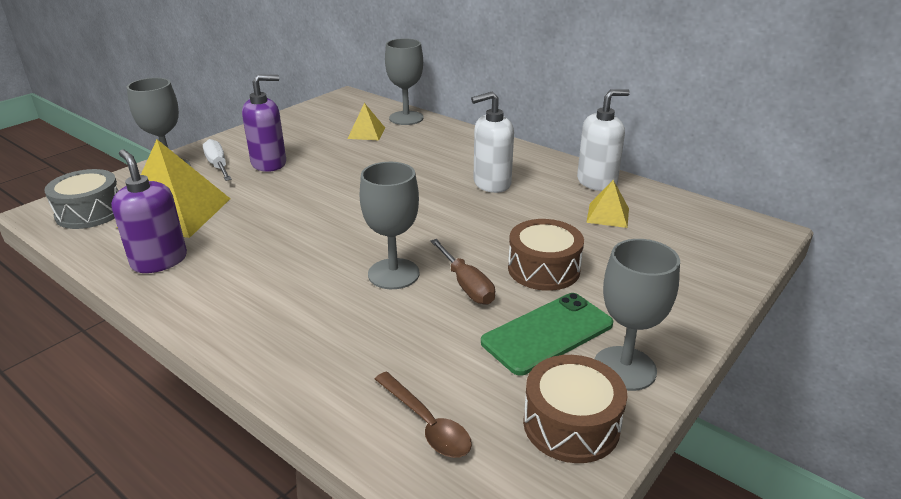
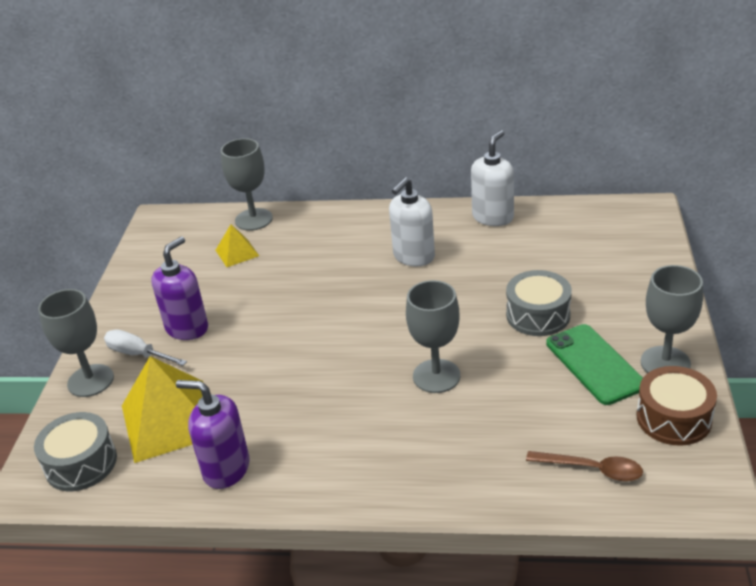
camera: 30 degrees left, 5 degrees up
brown screwdriver [430,239,495,305] -> none
green phone [481,293,613,376] -> green phone turned 45 degrees counterclockwise [546,324,643,405]
brown drum [508,219,584,291] -> grey drum [506,270,572,336]
yellow pyramid [586,180,629,228] -> none

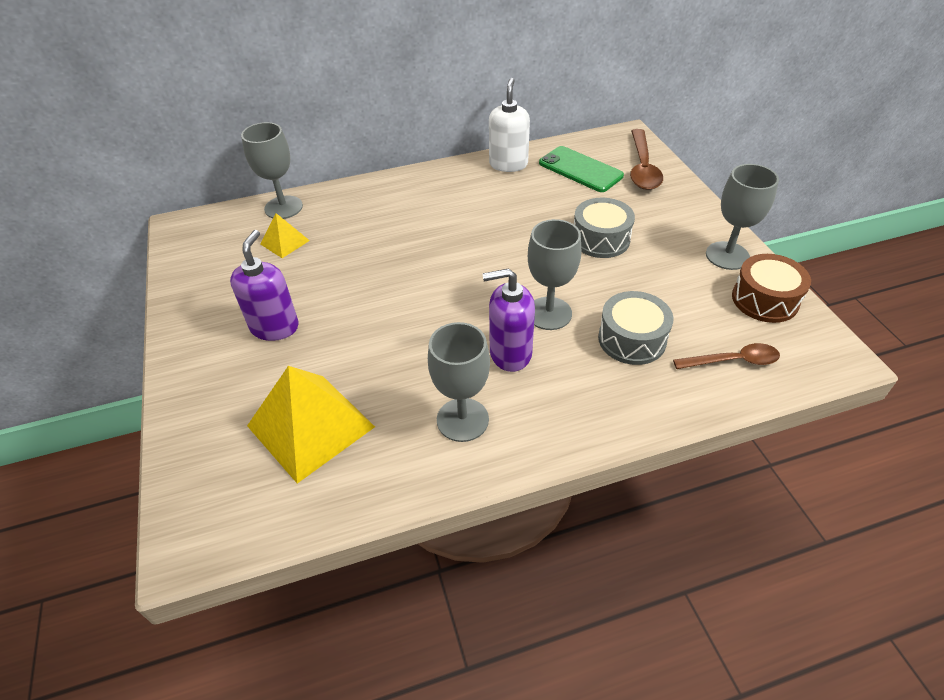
camera: 25 degrees left, 10 degrees up
grey drum [34,412,117,491] -> grey drum moved to [598,291,674,365]
grey goblet [38,289,114,397] -> grey goblet moved to [428,322,490,442]
white screwdriver [104,329,187,366] -> none
purple soap dispenser [176,380,250,489] -> purple soap dispenser moved to [482,268,535,372]
white soap dispenser [389,177,435,266] -> none
green phone [546,324,643,405] -> green phone moved to [539,146,624,192]
none -> brown spoon [630,129,663,190]

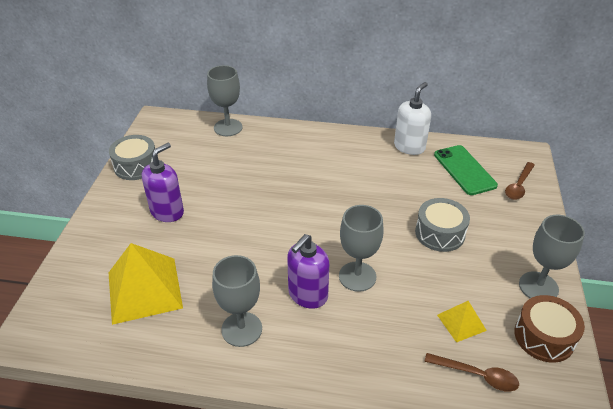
camera: 25 degrees right, 5 degrees down
yellow pyramid [260,213,310,258] -> yellow pyramid moved to [437,301,487,342]
purple soap dispenser [482,268,535,372] -> purple soap dispenser turned 75 degrees counterclockwise [287,234,329,309]
grey drum [598,291,674,365] -> grey drum moved to [109,135,155,180]
brown spoon [630,129,663,190] -> brown spoon [505,162,535,200], size x0.66

